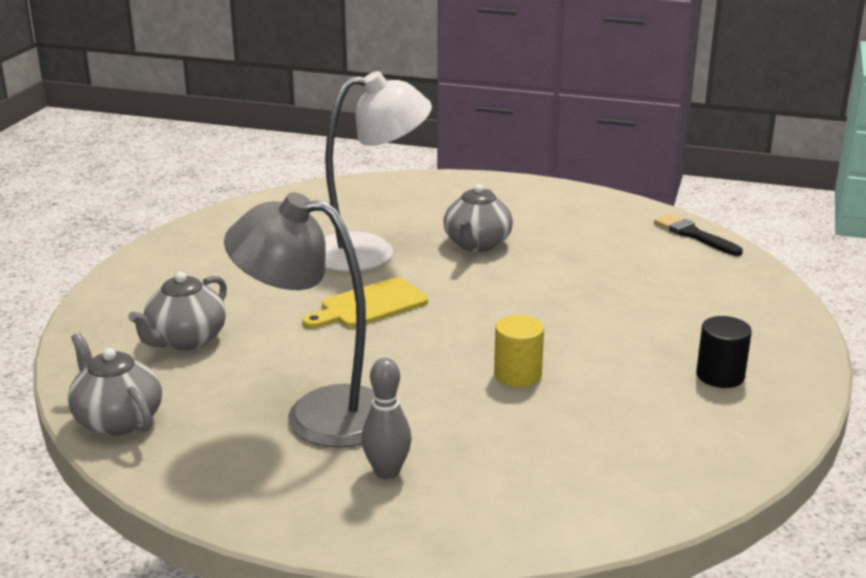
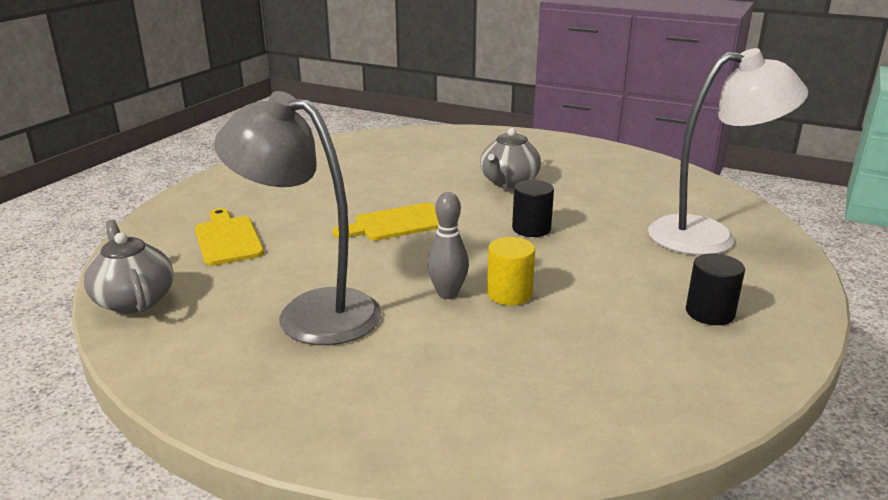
camera: 10 degrees right, 0 degrees up
grey teapot [128,272,227,350] -> yellow cutting board [195,208,264,266]
white lamp [324,71,432,272] -> white lamp moved to [648,48,808,255]
grey bowling pin [361,358,412,479] -> grey bowling pin moved to [427,192,469,299]
black brush [654,214,743,256] -> none
none -> black cylinder [512,180,554,237]

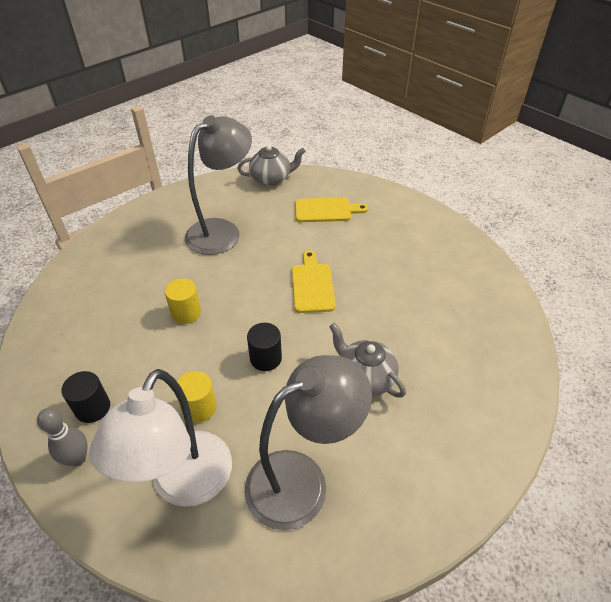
camera: 110 degrees right, 20 degrees up
grey bowling pin [427,192,469,299] -> grey bowling pin moved to [37,408,88,467]
none -> yellow cylinder [177,371,217,423]
none -> grey lamp [245,355,372,530]

